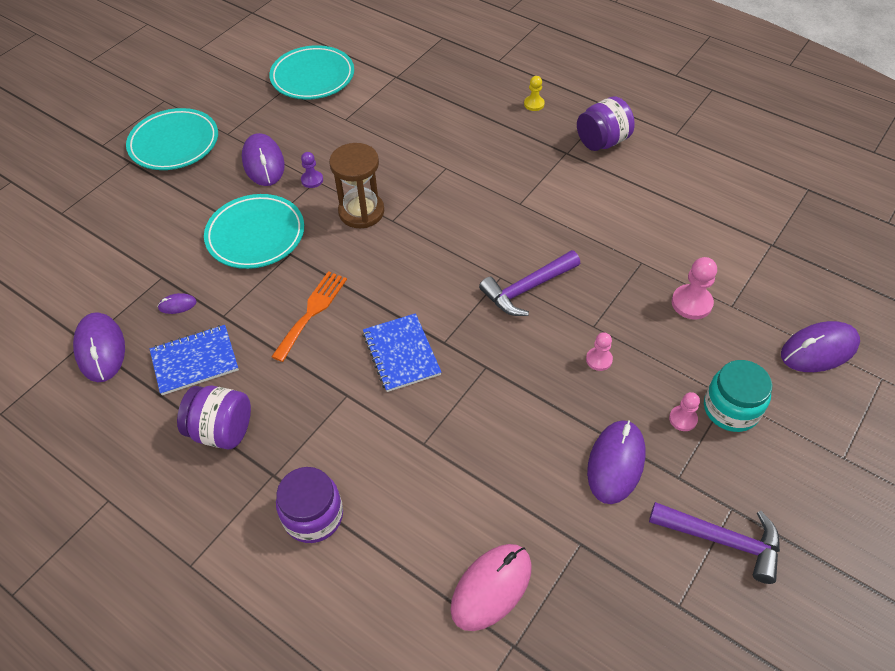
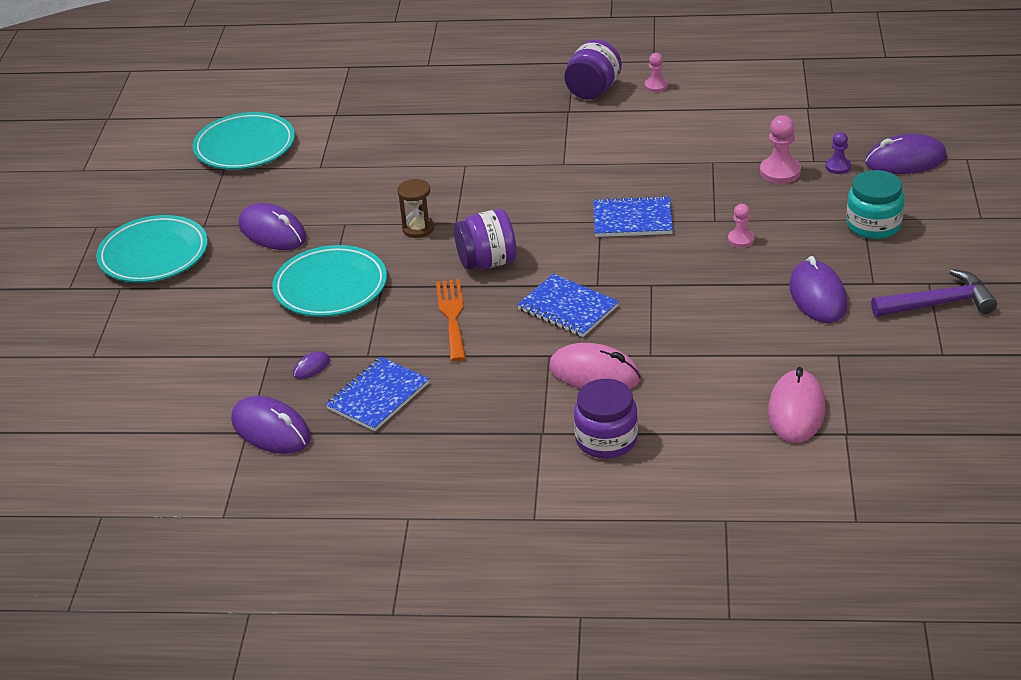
camera: 30 degrees left, 15 degrees down
purple jar [177,386,251,449] -> purple jar moved to [454,209,516,270]
purple pawn [301,152,323,188] -> purple pawn moved to [826,132,851,174]
brown hourglass [329,143,384,228] -> brown hourglass [397,179,435,238], size x0.62
purple hammer [479,250,580,316] -> blue notebook [593,196,673,237]
yellow pawn [524,76,545,111] -> none
pink pawn [669,392,700,431] -> pink pawn moved to [645,53,668,92]
purple mouse [781,321,860,372] -> purple mouse turned 45 degrees clockwise [865,134,947,174]
none -> pink mouse [549,343,641,389]

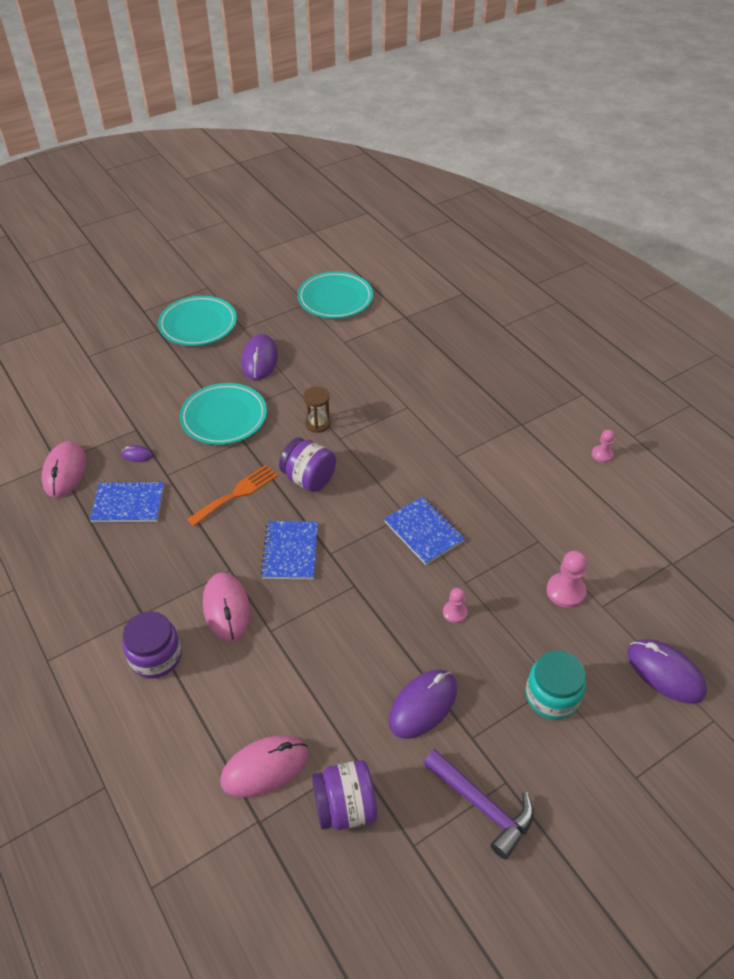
camera: 50 degrees right, 10 degrees up
purple mouse [231,396,311,454] -> pink mouse [42,441,86,498]
purple jar [564,39,622,100] -> purple jar moved to [312,760,377,830]
purple pawn [826,132,851,174] -> none

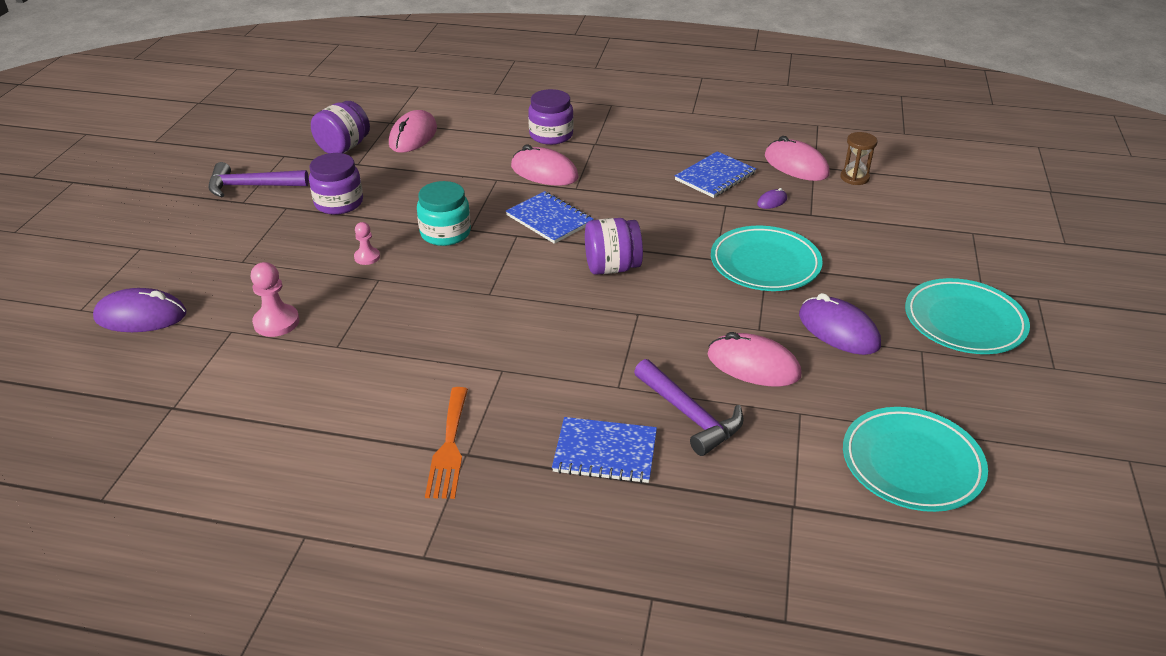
camera: 135 degrees right, 10 degrees down
orange fork [187,465,278,526] -> orange fork moved to [425,387,468,499]
brown hourglass [303,387,331,433] -> brown hourglass moved to [840,132,878,185]
blue notebook [384,496,465,565] -> blue notebook moved to [552,417,657,483]
purple mouse [389,670,457,739] -> purple jar [309,153,363,215]
turquoise jar [526,650,586,720] -> turquoise jar moved to [417,181,471,246]
pink pawn [591,430,614,463] -> none
none -> purple hammer [634,359,744,456]
none -> pink mouse [708,332,801,387]

